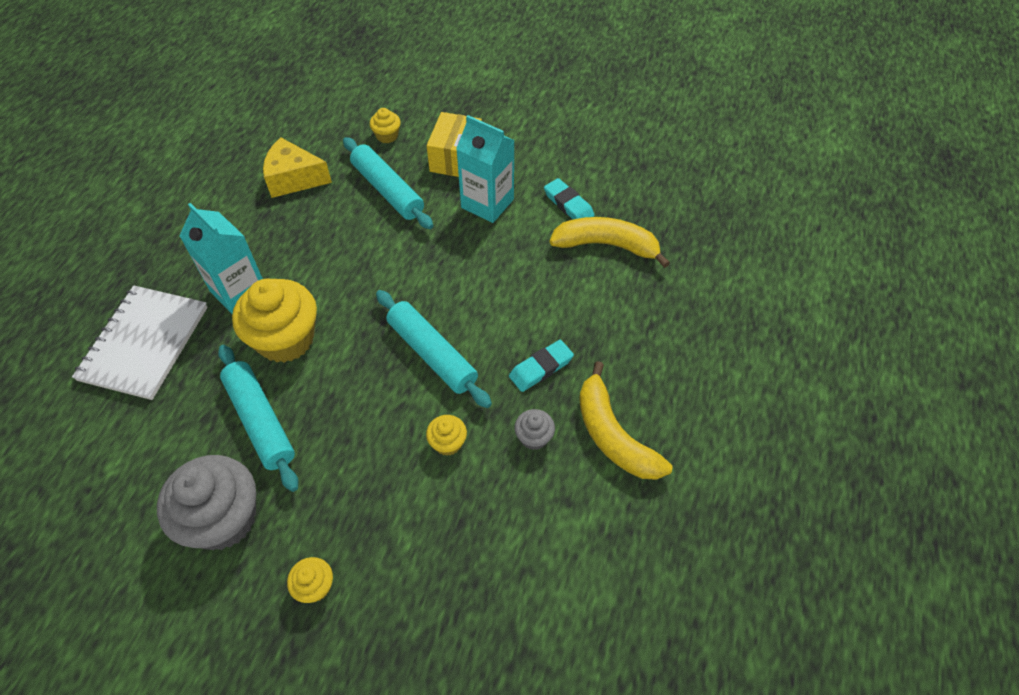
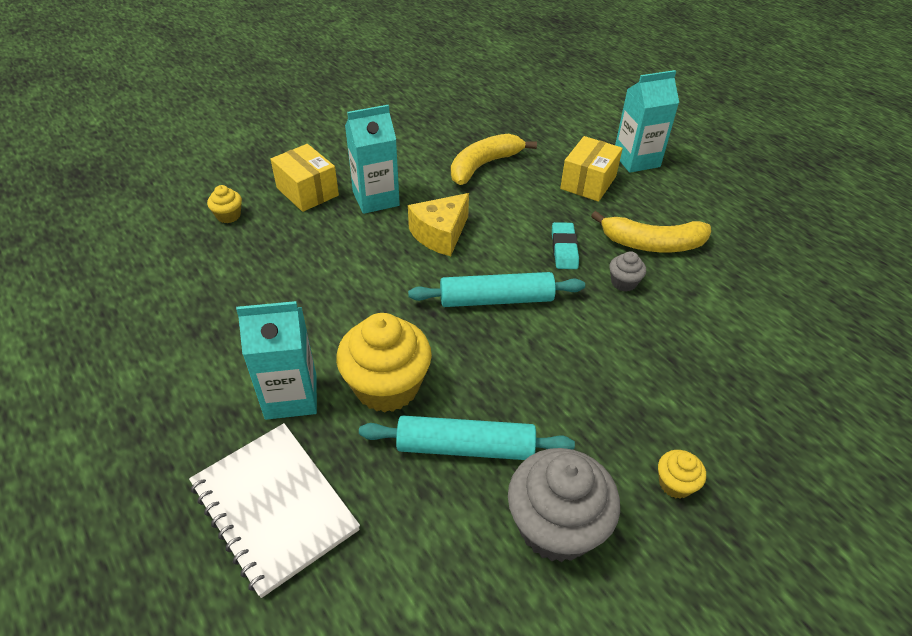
camera: 55 degrees left, 10 degrees down
yellow cheese [263,137,332,198] -> yellow cheese moved to [408,193,469,256]
turquoise rolling pin [343,137,433,229] -> none
yellow cupcake [426,415,467,456] -> none
turquoise eraser [544,178,594,219] -> none
none -> yellow box [560,136,623,202]
none -> turquoise carton [615,70,679,173]

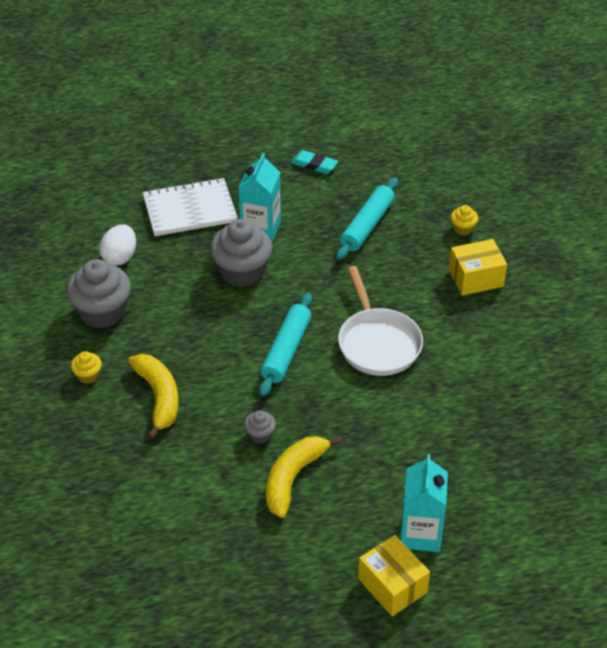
camera: 115 degrees right, 0 degrees up
yellow cupcake [336,313,432,413] -> grey cupcake [210,219,272,287]
turquoise carton [345,105,400,214] -> none
turquoise rolling pin [359,415,575,460] -> turquoise rolling pin moved to [336,178,398,260]
yellow cheese [408,193,469,256] -> white pan [338,266,423,376]
yellow banana [451,134,537,185] -> yellow banana moved to [128,354,179,440]
turquoise eraser [552,222,579,269] -> turquoise eraser moved to [291,150,338,174]
yellow box [560,136,623,202] -> yellow box moved to [358,535,430,616]
none -> white egg [99,224,136,266]

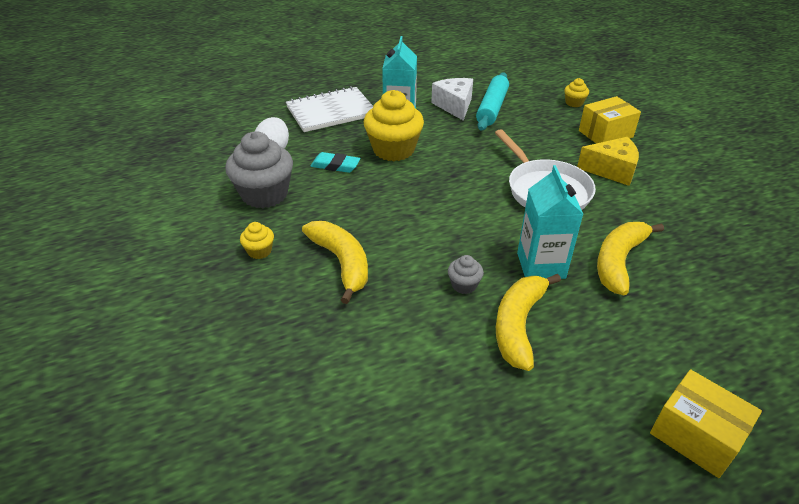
camera: 10 degrees left, 5 degrees down
grey cupcake [210,219,272,287] -> yellow cupcake [364,90,424,161]
turquoise rolling pin [259,293,312,397] -> none
turquoise eraser [291,150,338,174] -> turquoise eraser moved to [311,152,361,173]
turquoise carton [400,454,448,552] -> turquoise carton moved to [517,165,583,279]
none -> white cheese [431,78,473,121]
none -> yellow cheese [577,137,639,186]
none -> yellow banana [597,222,664,295]

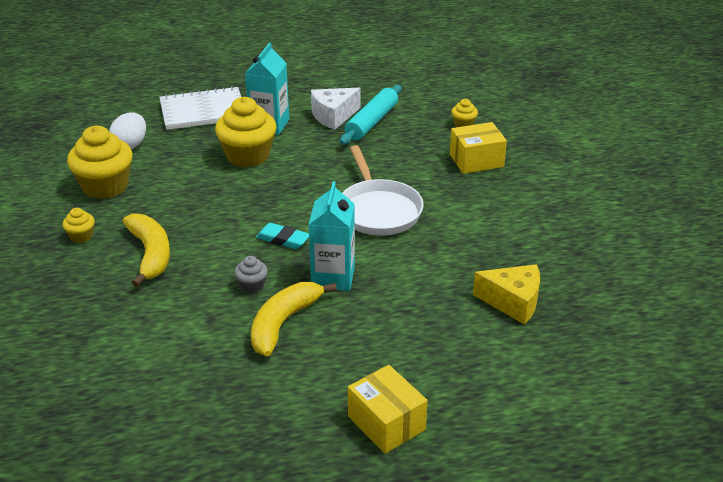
camera: 10 degrees right, 5 degrees down
grey cupcake [225,131,293,208] -> yellow cupcake [67,126,133,199]
turquoise eraser [311,152,361,173] -> turquoise eraser moved to [256,223,309,249]
white cheese [431,78,473,121] -> white cheese turned 120 degrees counterclockwise [311,88,360,130]
yellow cheese [577,137,639,186] -> yellow cheese moved to [473,264,540,325]
yellow banana [597,222,664,295] -> none

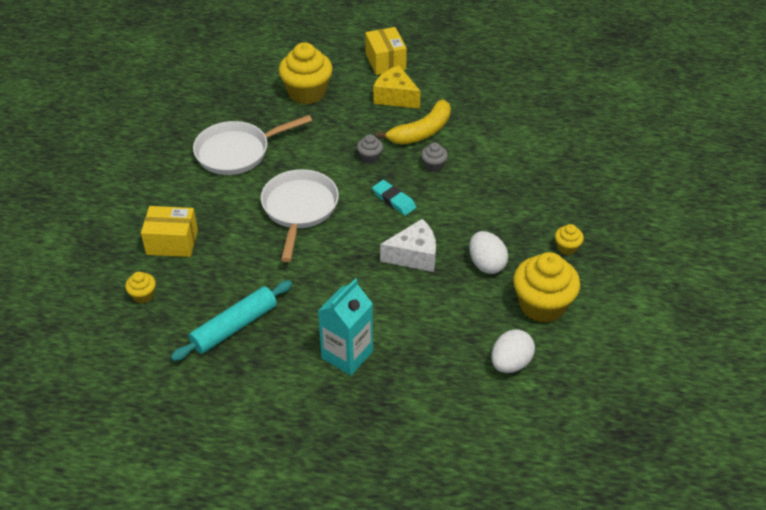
camera: 160 degrees left, 10 degrees up
yellow banana [123,213,170,287] -> none
white notebook [159,86,241,130] -> none
yellow cupcake [215,97,277,167] -> yellow cupcake moved to [279,43,333,104]
turquoise carton [309,181,355,291] -> grey cupcake [357,134,383,164]
white cheese [311,88,360,130] -> white cheese moved to [380,219,436,272]
yellow cheese [473,264,540,325] -> yellow cheese moved to [373,65,421,109]
none -> white pan [193,115,312,175]
none -> white egg [469,231,508,274]

